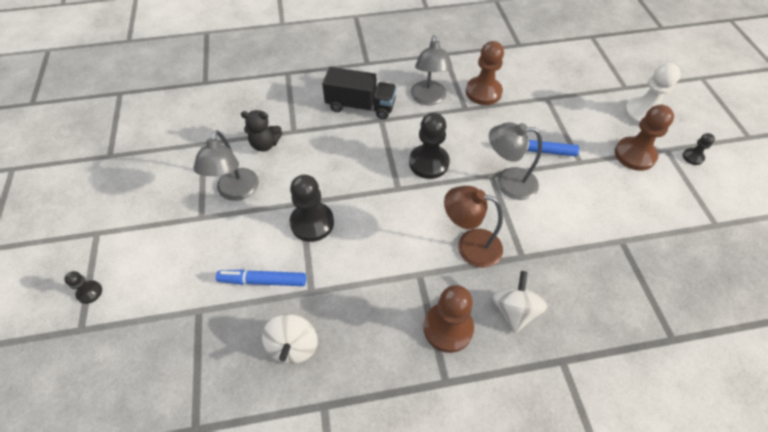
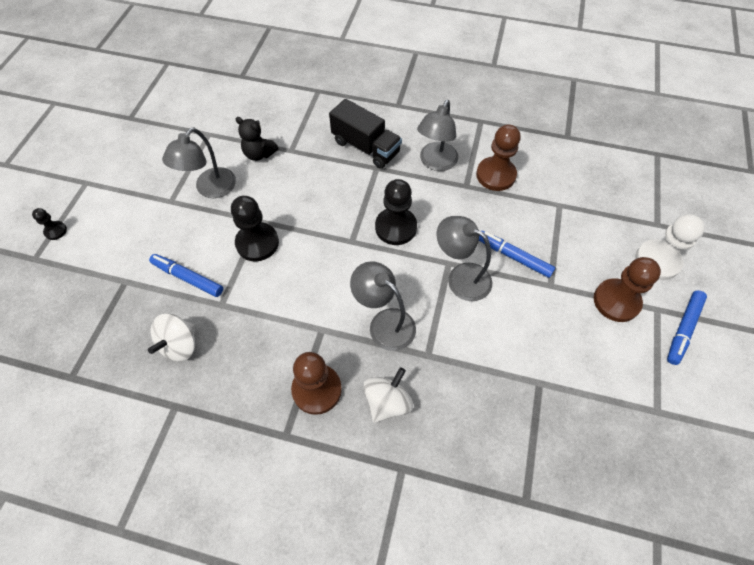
camera: 25 degrees right, 5 degrees up
brown lamp [444,186,503,268] -> grey lamp [350,261,416,351]
black pawn [683,133,715,165] -> blue marker [667,290,707,365]

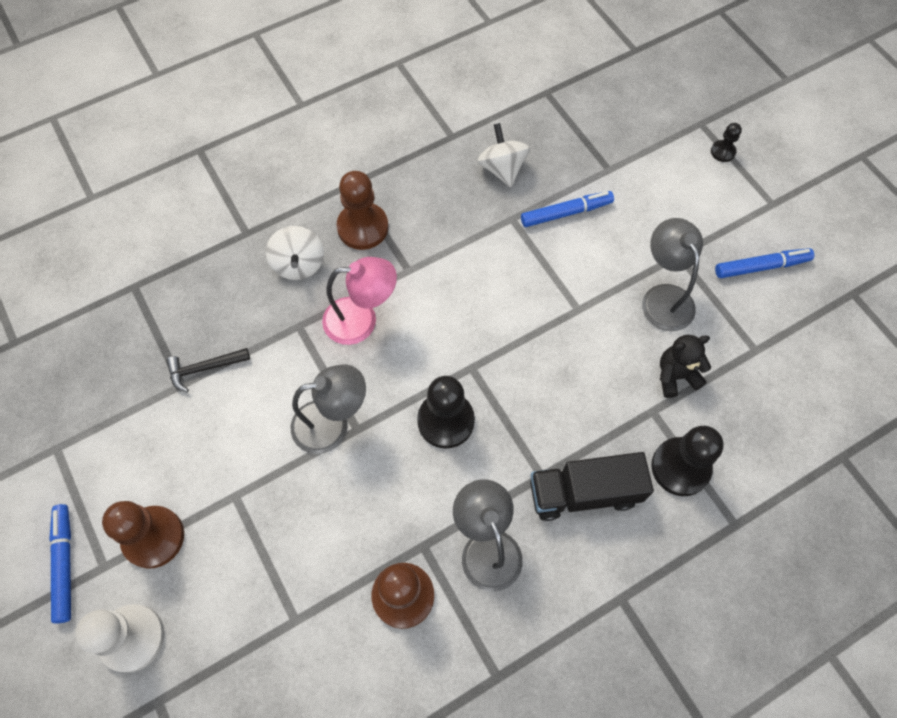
camera: 135 degrees right, 5 degrees up
black pawn [231,196,279,262] -> black pawn moved to [651,426,724,496]
grey lamp [350,261,416,351] -> pink lamp [322,257,397,345]
blue marker [479,231,555,278] -> blue marker moved to [715,248,814,278]
none -> black hammer [166,348,250,392]

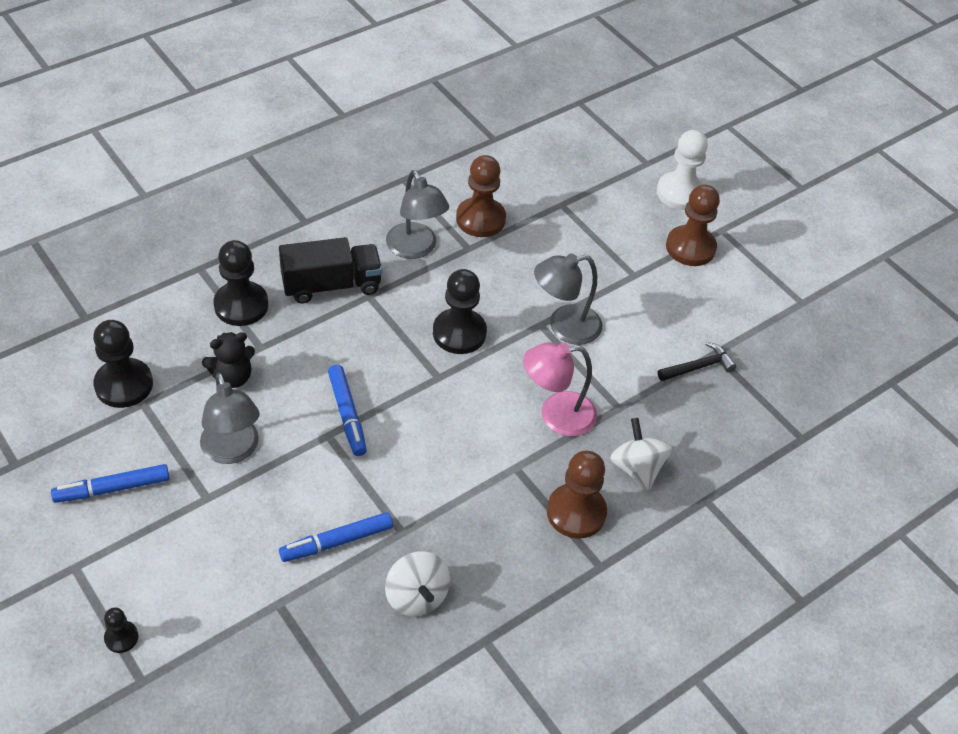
camera: 170 degrees right, 15 degrees down
blue marker [49,504,71,624] -> blue marker moved to [328,365,367,456]
none -> black pawn [93,320,153,408]

